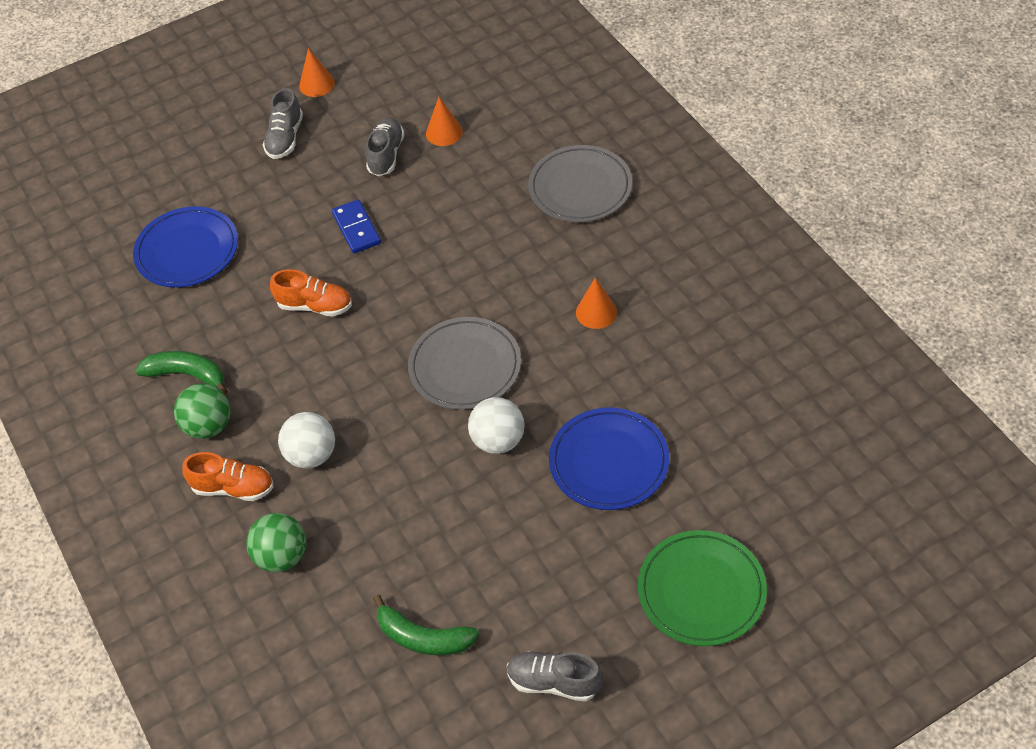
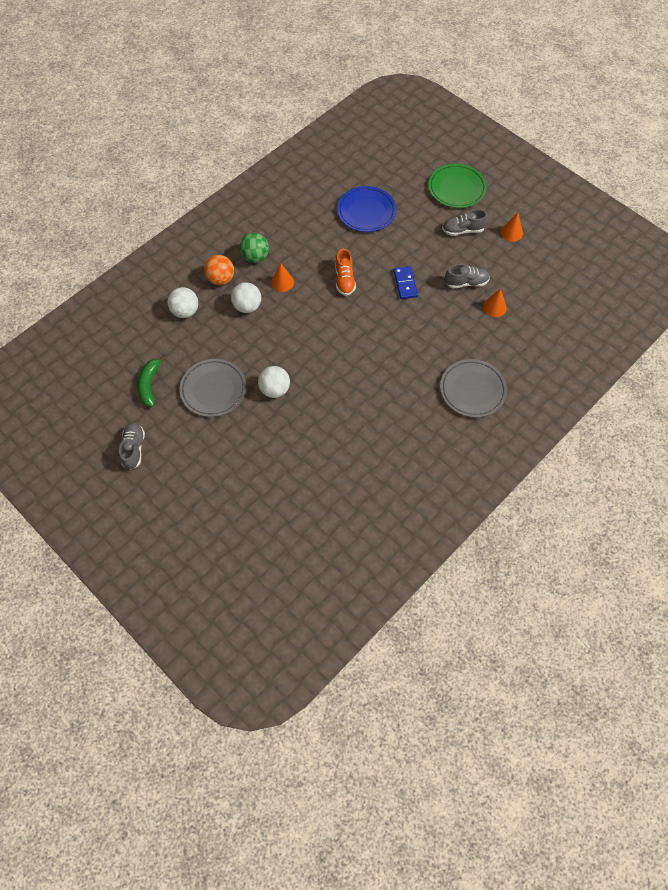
camera: 70 degrees right, 10 degrees up
green banana [135,351,228,395] -> none
orange shoe [182,452,274,501] -> orange ball [204,255,234,285]
green ball [246,513,306,572] -> white ball [168,287,198,318]
blue domino [332,199,381,254] -> blue domino turned 60 degrees counterclockwise [393,266,418,299]
grey plate [408,317,521,410] -> grey plate moved to [179,359,246,417]
blue plate [549,408,669,510] -> none
orange cone [576,278,617,329] -> orange cone moved to [271,263,294,292]
green plate [638,530,767,646] -> green plate moved to [428,164,487,208]

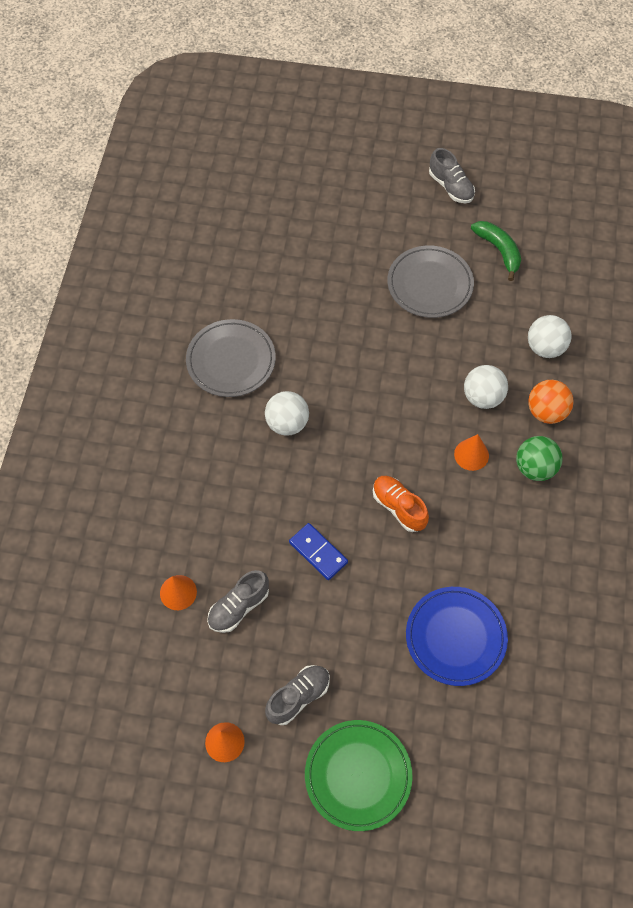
camera: 145 degrees right, 0 degrees up
white ball [258,366,290,398] -> white ball moved to [265,391,309,436]
grey plate [440,359,507,418] -> grey plate moved to [186,319,276,397]

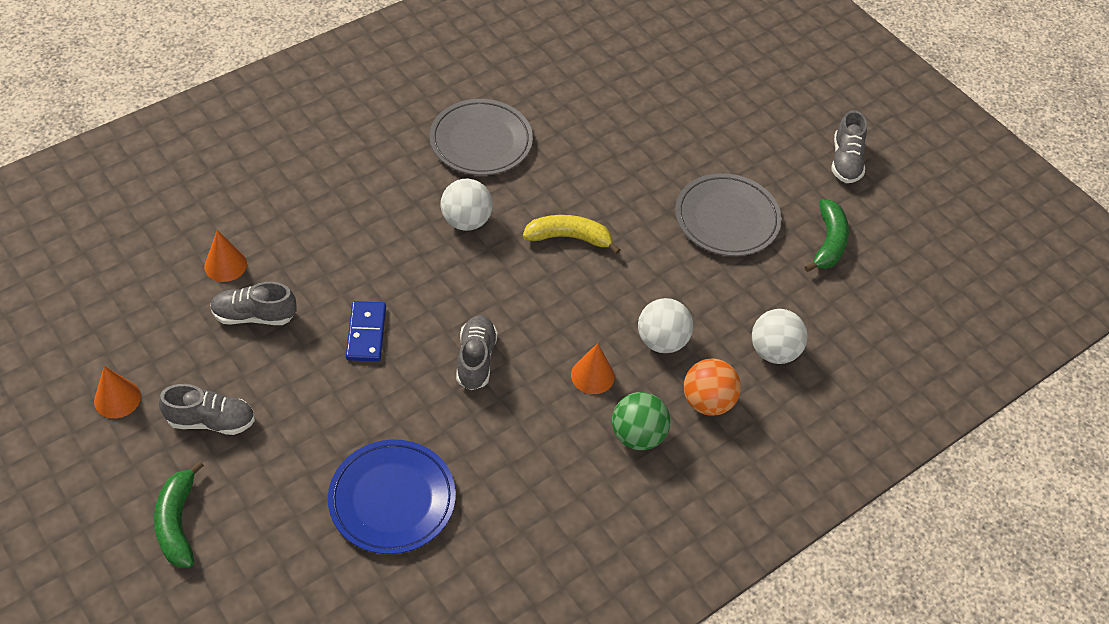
camera: 40 degrees right, 10 degrees down
green plate [305,720,412,831] -> green banana [154,461,204,568]
orange shoe [373,476,429,532] -> grey shoe [456,315,498,390]
none -> yellow banana [523,215,620,254]

